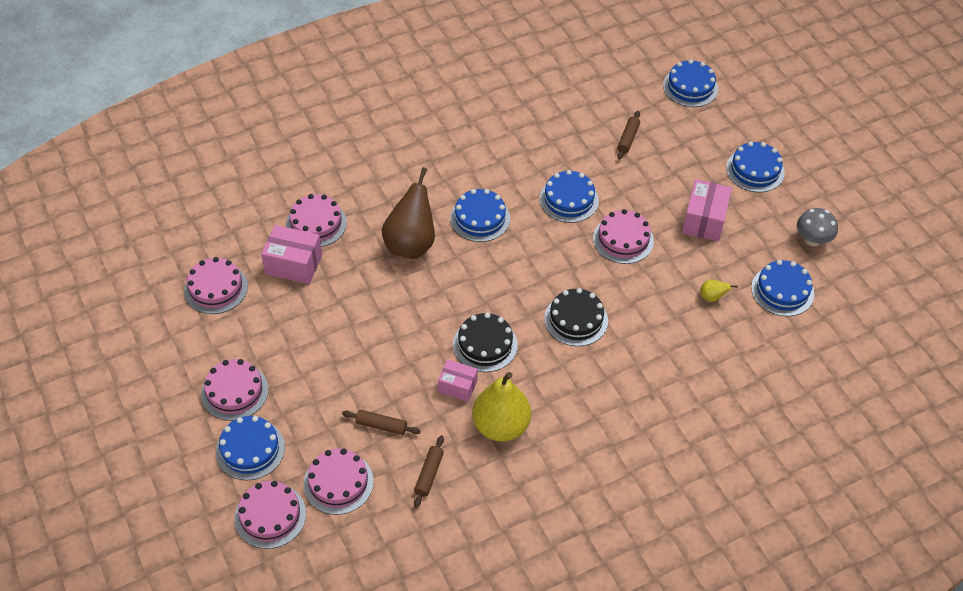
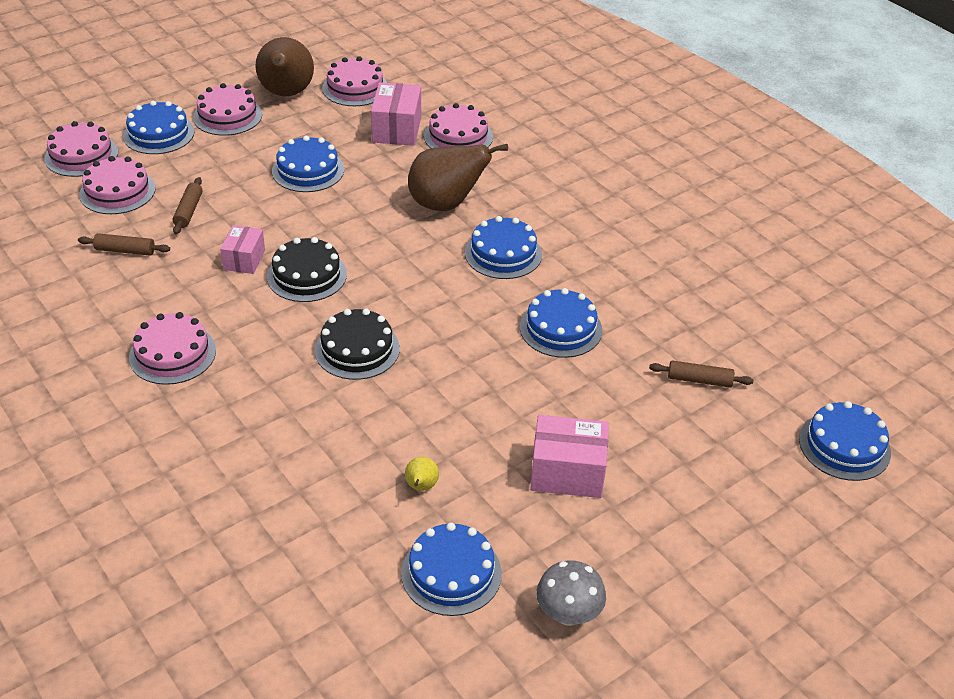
camera: 80 degrees right, 10 degrees down
yellow pear [472,372,531,441] -> none
pink cake [593,209,654,264] -> pink cake moved to [129,312,216,385]
blue cake [726,142,785,192] -> blue cake moved to [272,136,344,192]
none -> brown pear [255,37,314,96]

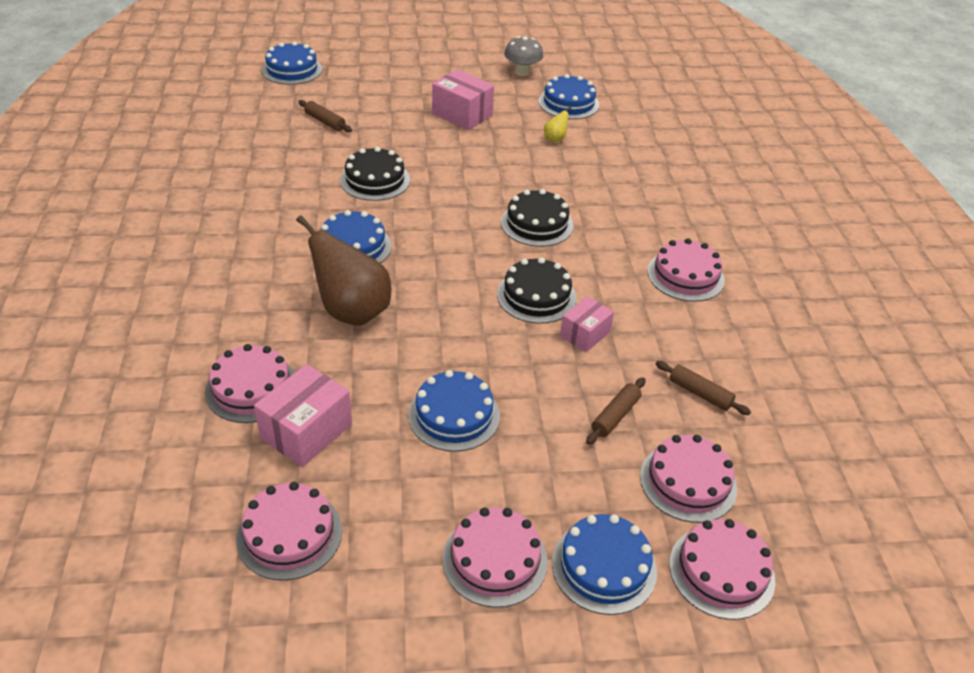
camera: 150 degrees left, 0 degrees up
brown pear [255,37,314,96] -> none
blue cake [520,288,602,358] -> black cake [340,147,410,201]

